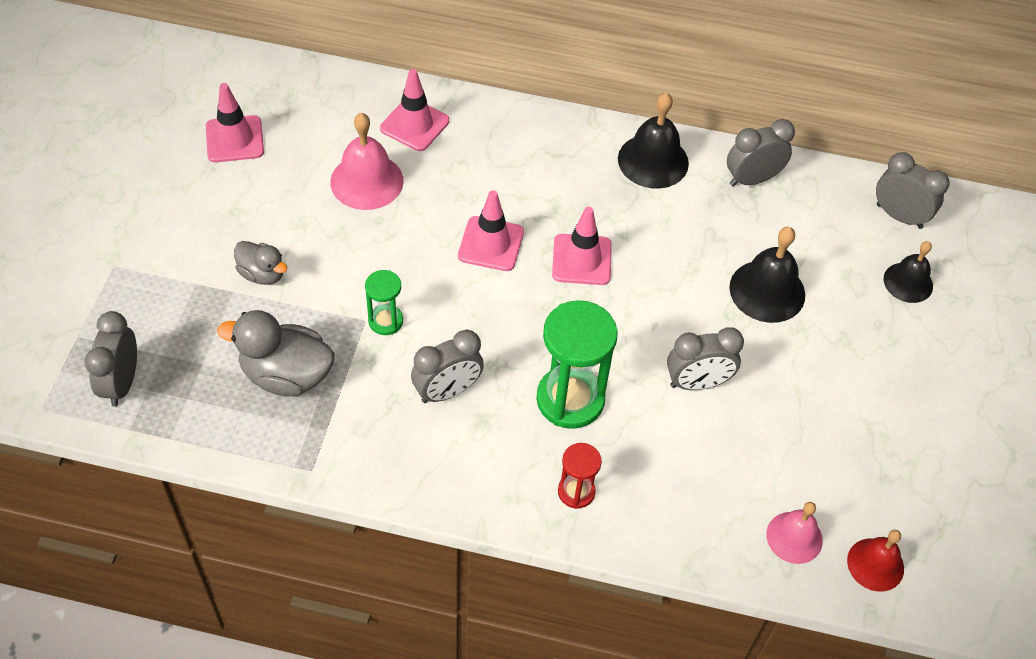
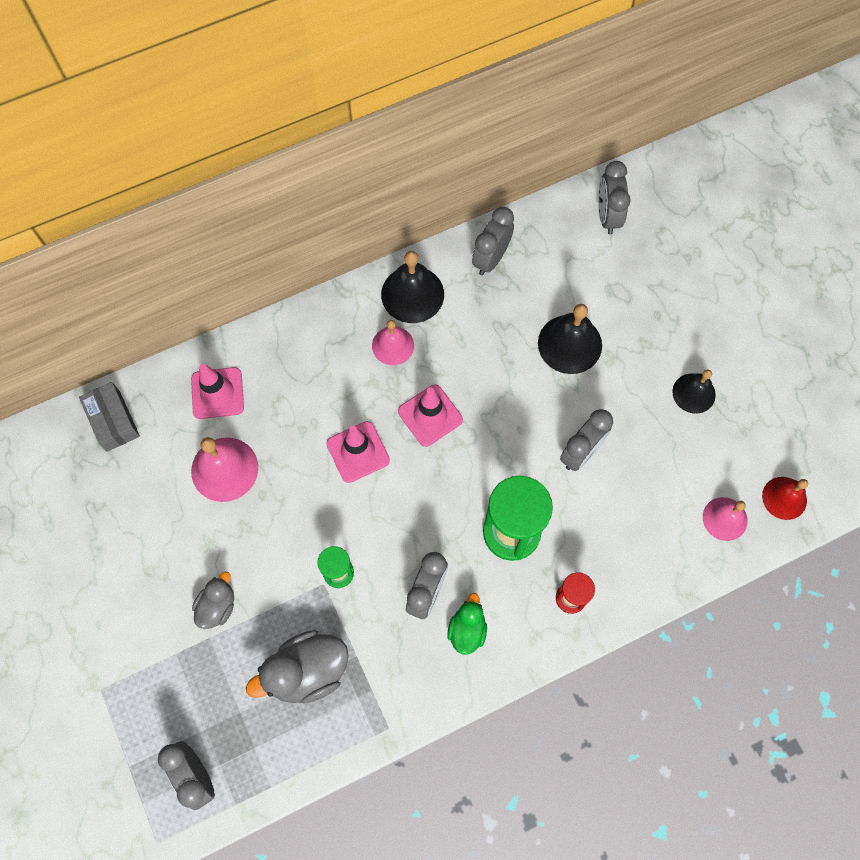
camera: 35 degrees left, 15 degrees up
pink traffic cone [206,83,264,162] -> none
grey duck [234,241,287,285] -> grey duck turned 60 degrees counterclockwise [192,572,234,629]
grey clock [876,152,950,229] -> grey clock turned 90 degrees counterclockwise [598,161,631,234]
black bell [883,241,933,303] -> black bell moved to [672,369,716,414]
none -> grey box [79,382,140,452]
none -> pink bell [372,320,414,365]
none -> green duck [447,593,487,655]

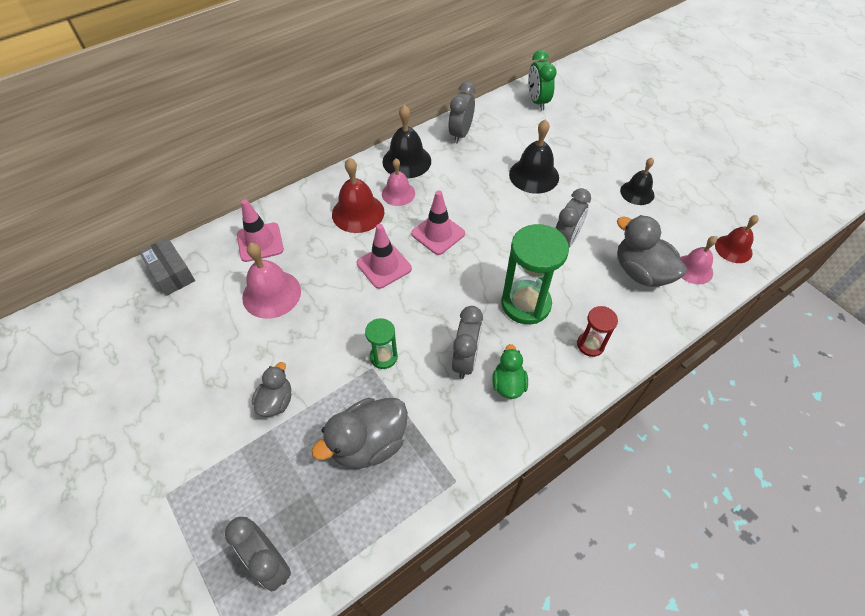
camera: 10 degrees left, 15 degrees down
grey clock [598,161,631,234] -> green clock [528,50,557,110]
none -> red bell [332,158,384,233]
none -> grey duck [617,215,687,287]

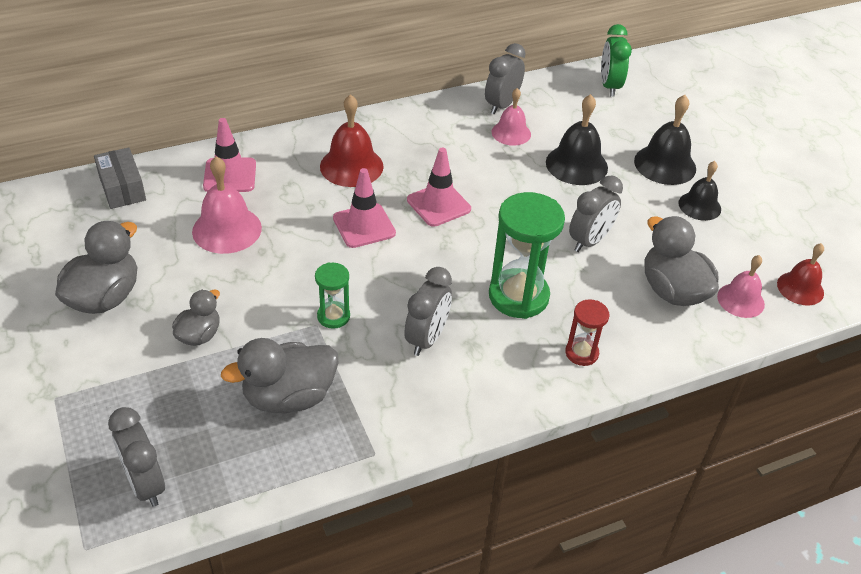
camera: 10 degrees right, 10 degrees down
pink bell [382,158,415,206] -> pink bell moved to [492,88,531,146]
black bell [383,105,431,179] -> black bell moved to [634,95,696,185]
green duck [492,344,528,399] -> none
none -> grey duck [55,221,137,314]

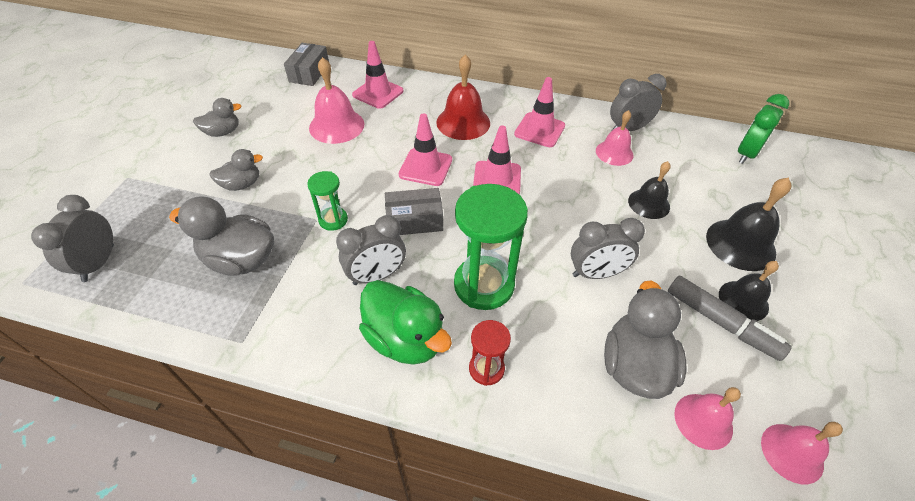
camera: 40 degrees right, 5 degrees up
grey duck [55,221,137,314] -> grey duck [193,98,241,137], size x0.59
black bell [546,94,608,185] -> black bell [628,161,671,219], size x0.66
red bell [777,243,824,305] -> pink bell [761,422,843,484]
none -> green duck [359,280,452,365]
none -> grey box [385,188,443,235]
none -> pink traffic cone [514,77,565,147]
none -> grey marker [668,276,792,361]

